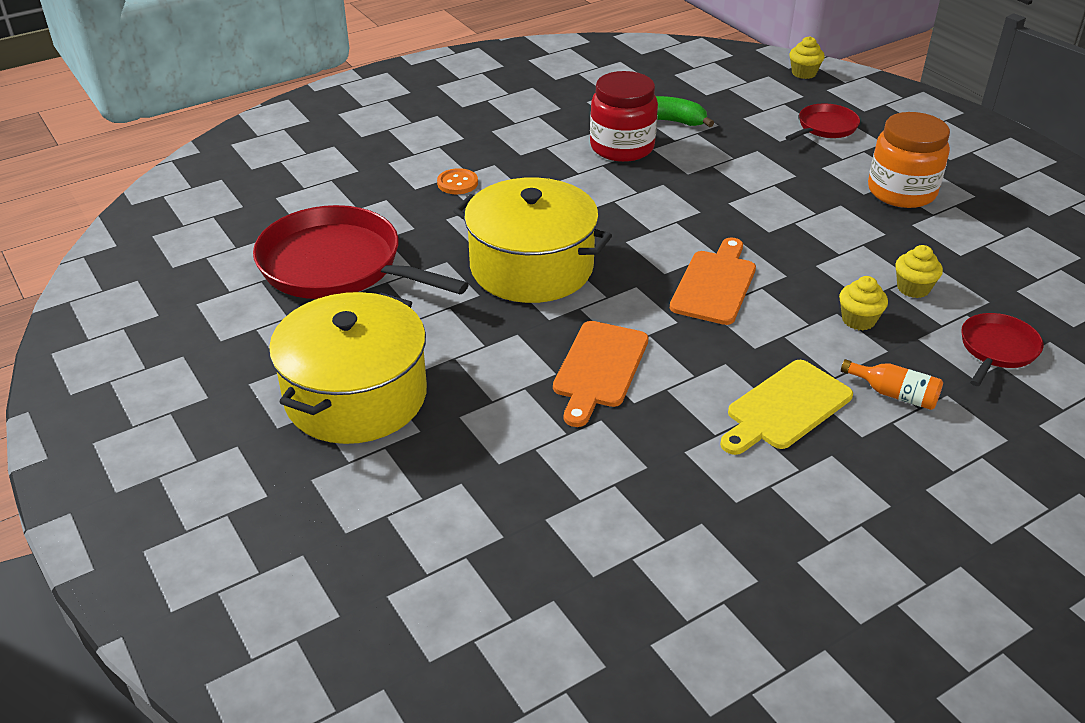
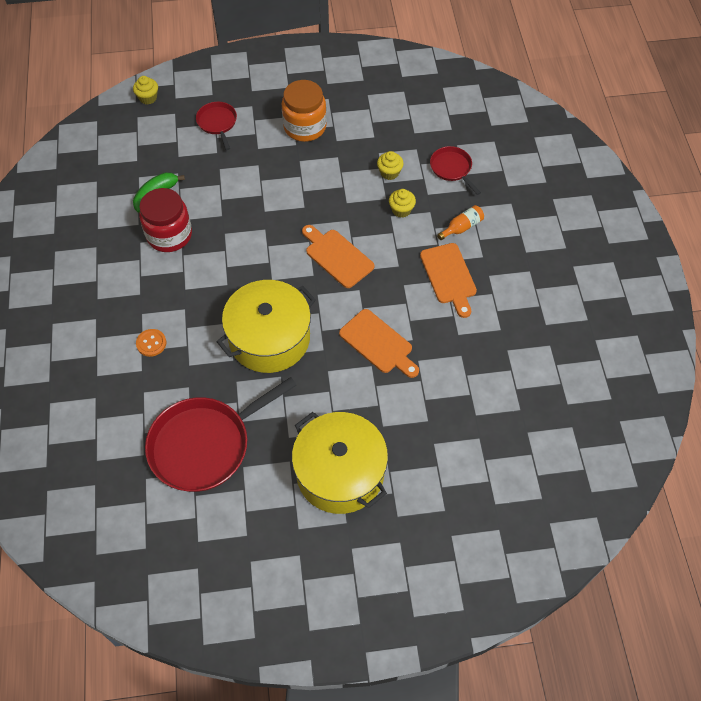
camera: 65 degrees left, 20 degrees up
yellow cutting board [720,360,853,455] -> orange cutting board [420,243,477,318]

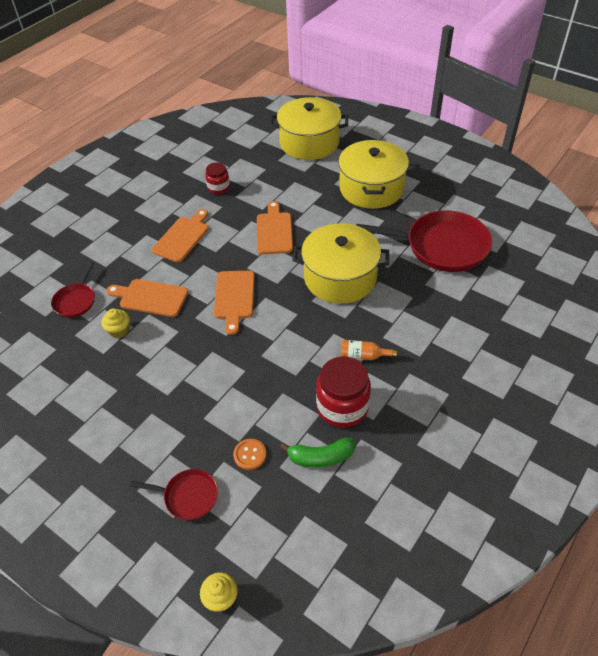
camera: 135 degrees left, 10 degrees down
orange button [136,329,166,357] -> orange button moved to [233,439,266,470]
red pan [196,102,237,150] -> red pan turned 105 degrees counterclockwise [130,469,218,520]
orange jar [281,80,327,142] -> none
yellow cupcake [389,189,416,218] -> orange cutting board [106,279,188,317]
orange bottle [437,205,484,240] -> orange bottle moved to [341,340,397,360]
none -> red jar [205,162,230,194]
none -> yellow pot [270,97,348,160]

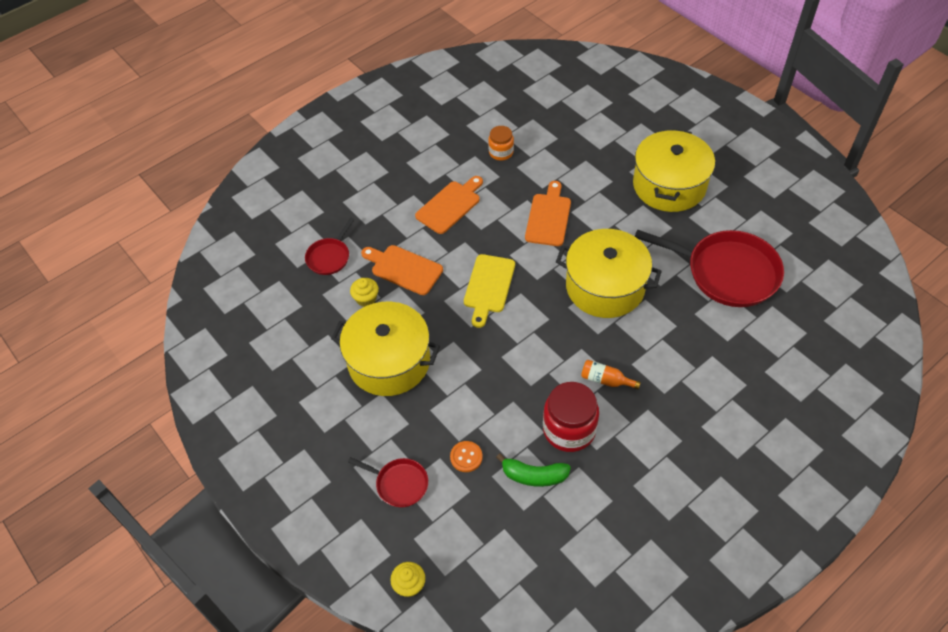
camera: 15 degrees right, 5 degrees up
red jar [205,162,230,194] -> orange jar [488,126,514,161]
orange cutting board [214,271,255,335] -> yellow cutting board [464,254,515,328]
yellow pot [270,97,348,160] -> yellow pot moved to [331,302,440,396]

